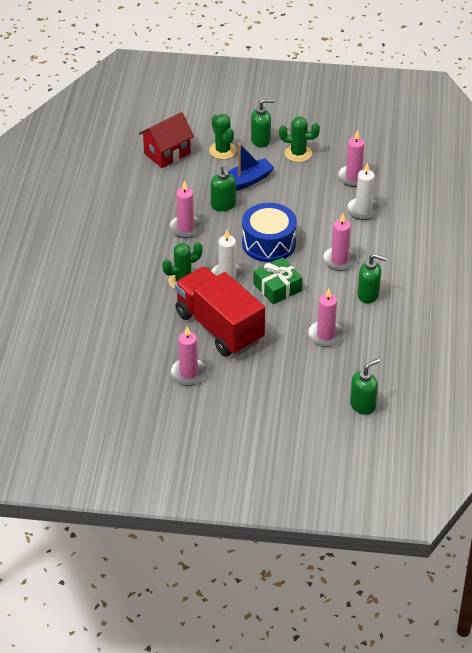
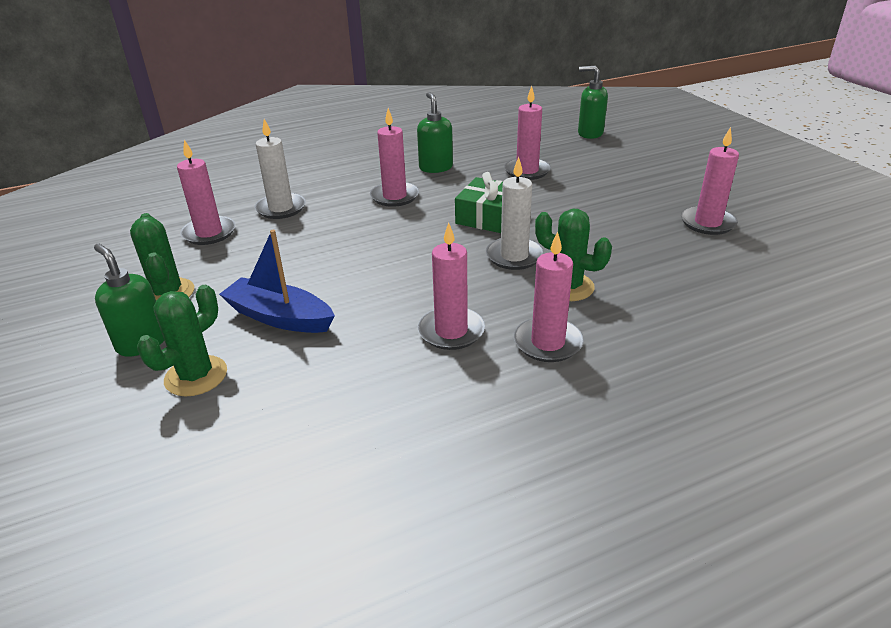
camera: 120 degrees left, 10 degrees down
red house [139,112,194,168] -> none
red truck [175,267,265,357] -> none
green soap dispenser [210,165,236,211] -> none
blue drum [242,203,297,262] -> none
none -> pink candle [514,231,584,362]

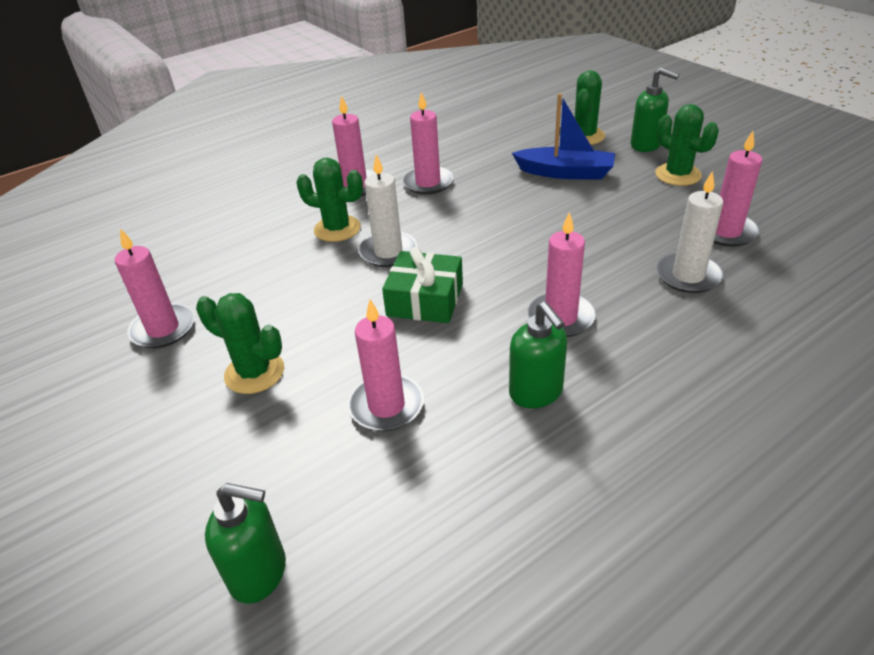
camera: 170 degrees right, 5 degrees up
none -> green cactus [196,293,284,394]

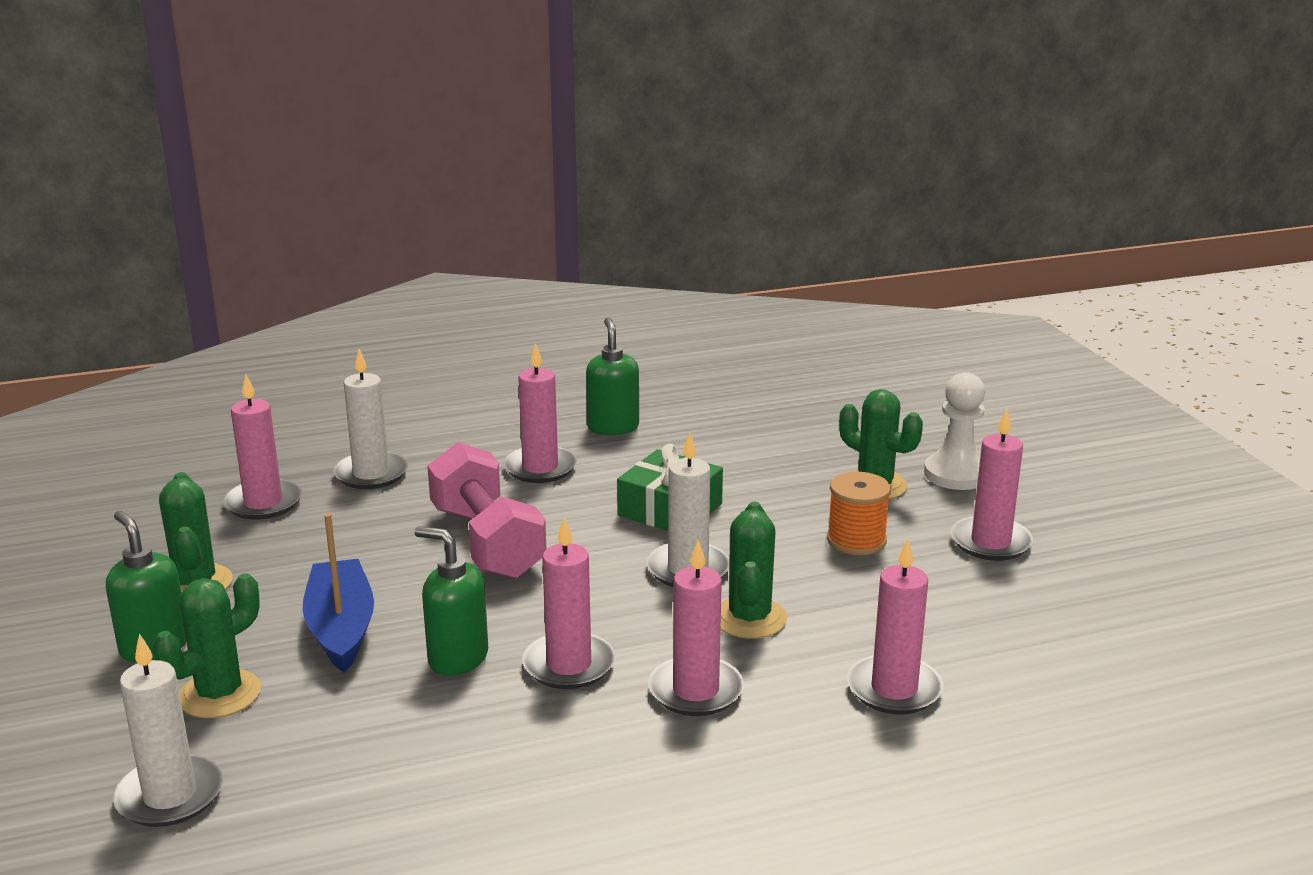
camera: 165 degrees left, 15 degrees down
green soap dispenser [205,483,286,604] -> green soap dispenser moved to [414,526,488,676]
green cactus [296,157,363,242] -> green cactus turned 60 degrees clockwise [721,502,787,639]
pink candle [348,299,424,431] -> pink candle moved to [847,538,943,714]
blue boat [512,93,615,180] -> blue boat turned 45 degrees clockwise [303,513,374,673]
none -> white candle [113,633,223,827]
none -> pink dumbbell [427,442,546,579]
none -> orange spool [827,472,891,555]
none -> white pawn [924,372,985,490]

